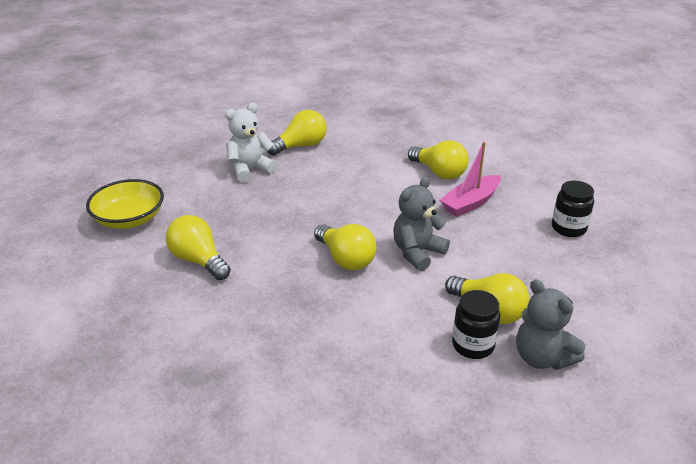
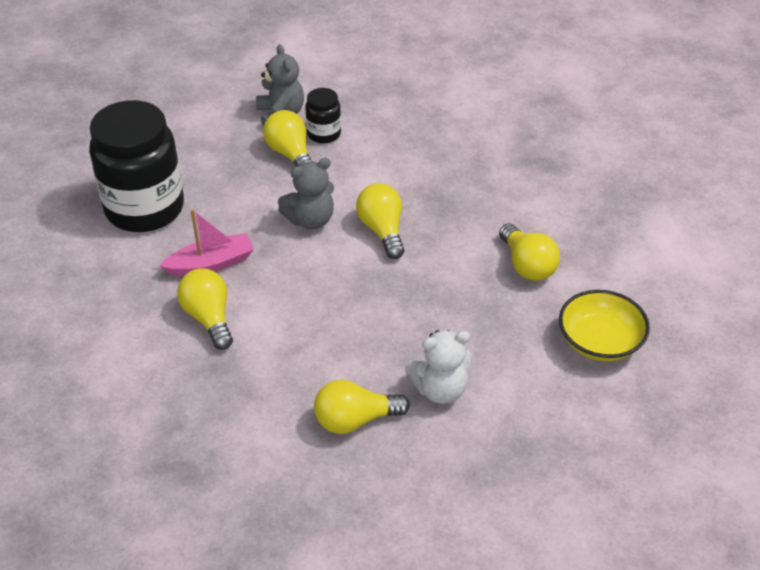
camera: 160 degrees left, 10 degrees up
black jar [552,181,594,237] -> black jar [89,100,184,232], size x2.19

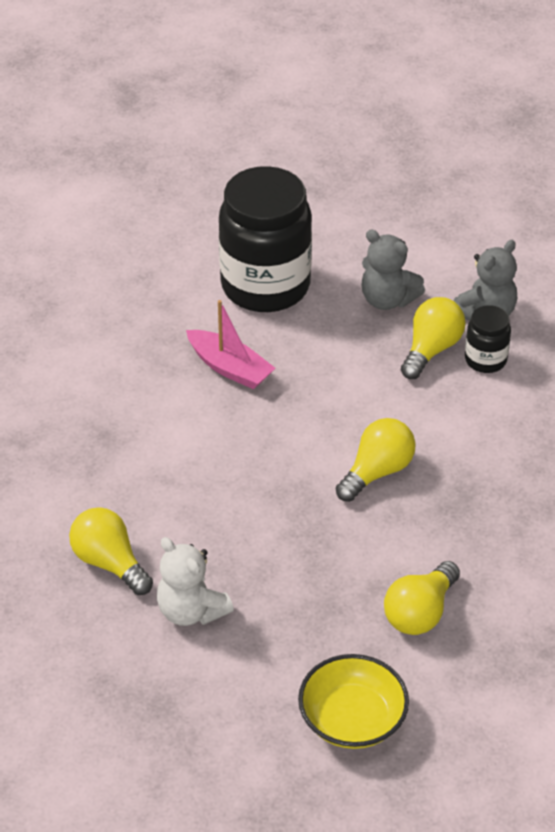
camera: 60 degrees right, 0 degrees up
yellow light bulb [177,268,233,350] -> none
grey teddy bear [278,158,334,229] -> grey teddy bear moved to [362,230,425,310]

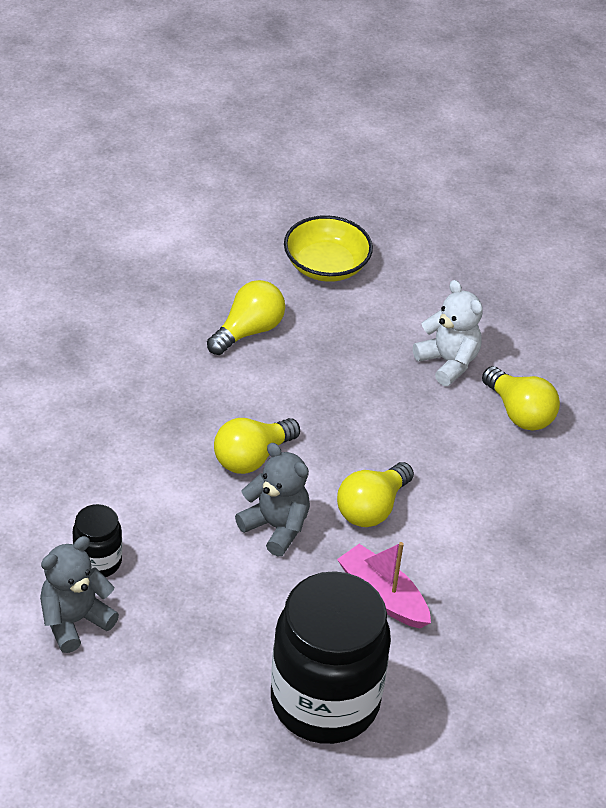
camera: 175 degrees left, 0 degrees up
grey teddy bear [362,230,425,310] -> grey teddy bear moved to [235,443,310,556]
yellow light bulb [401,297,466,379] -> yellow light bulb moved to [337,462,414,527]

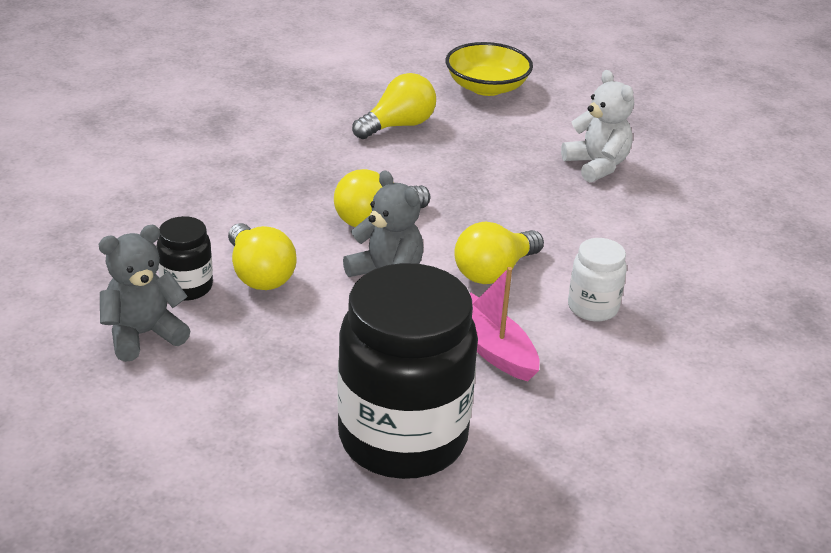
camera: 10 degrees right, 10 degrees down
yellow light bulb [482,366,560,431] -> yellow light bulb moved to [228,223,296,290]
none -> white jar [568,238,627,322]

